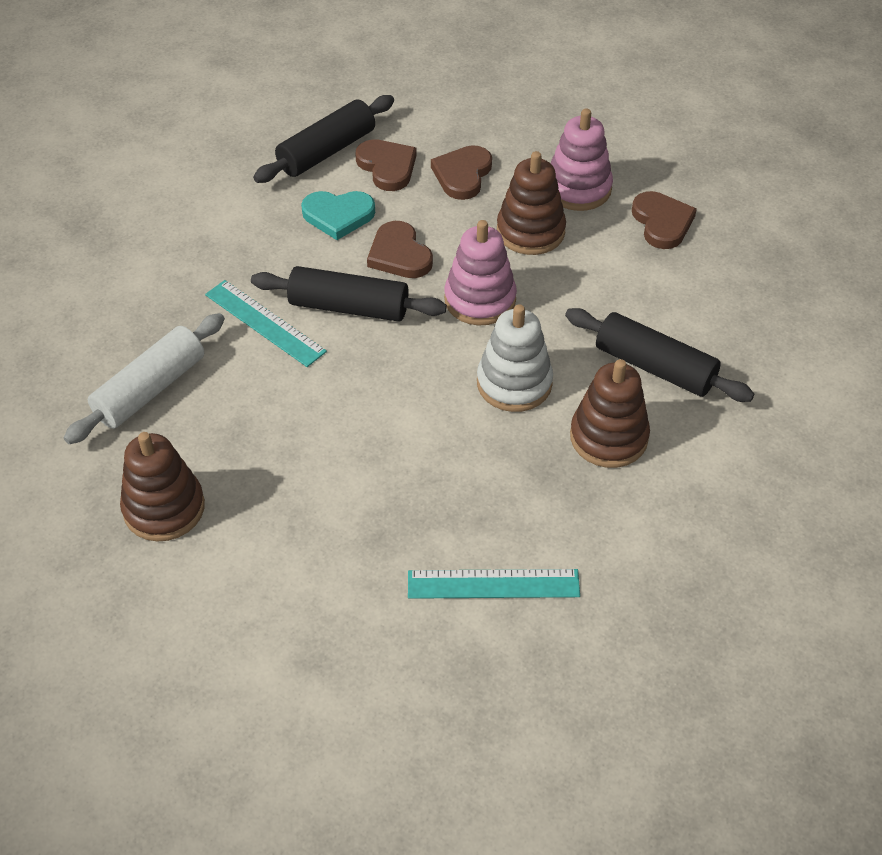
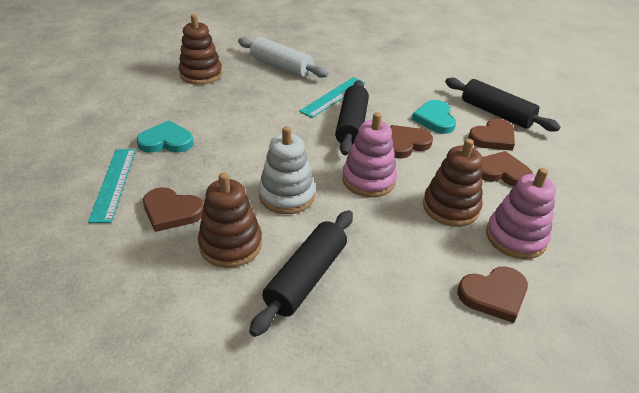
camera: 85 degrees right, 10 degrees down
none -> turquoise heart [137,121,194,153]
none -> brown heart [143,187,204,232]

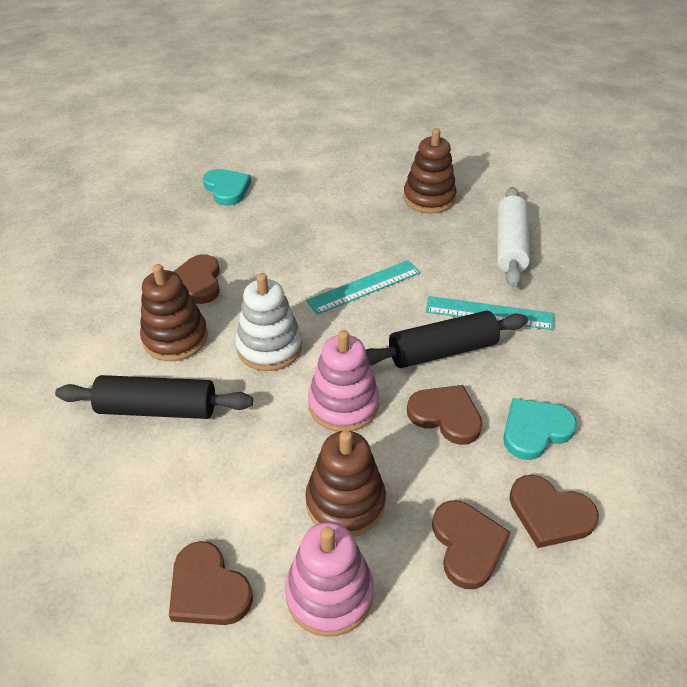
camera: 65 degrees right, 5 degrees up
turquoise ruler [88,149,136,223] -> turquoise ruler moved to [306,260,420,315]
turquoise heart [137,121,194,153] -> turquoise heart moved to [203,169,251,206]
black rolling pin [445,78,561,132] -> none

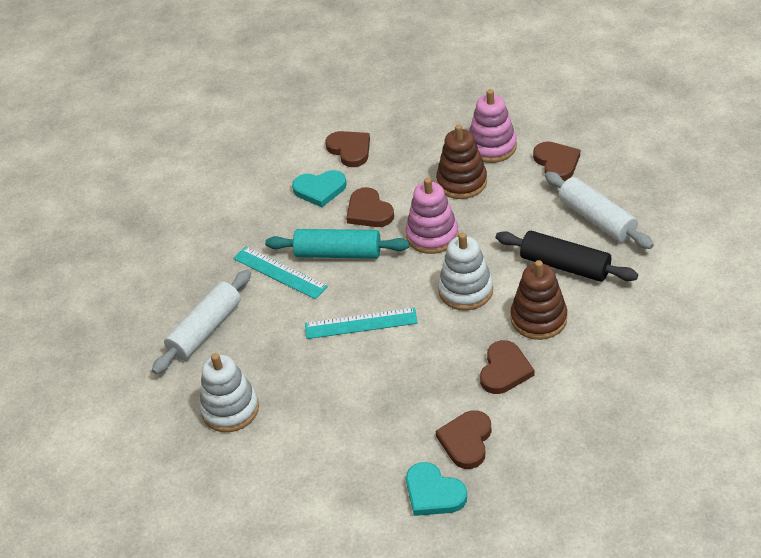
camera: 150 degrees left, 0 degrees up
turquoise heart [203,169,251,206] -> turquoise heart turned 45 degrees counterclockwise [406,462,467,516]
black rolling pin [366,311,528,368] -> turquoise rolling pin [265,229,409,259]
brown stacking toy [403,128,456,213] -> white stacking toy [199,353,259,432]
brown heart [432,500,511,589] -> brown heart moved to [436,410,492,469]
none -> white rolling pin [545,172,654,249]

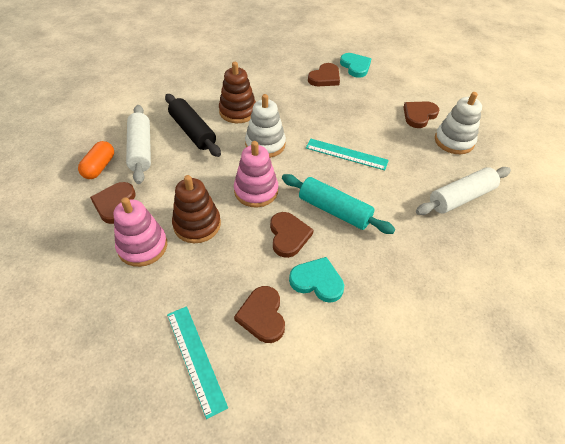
camera: 160 degrees left, 5 degrees up
turquoise ruler [233,246,328,299] -> turquoise ruler moved to [167,306,228,419]
brown heart [480,340,534,394] -> brown heart moved to [403,101,439,128]
none -> orange capsule [78,141,114,179]

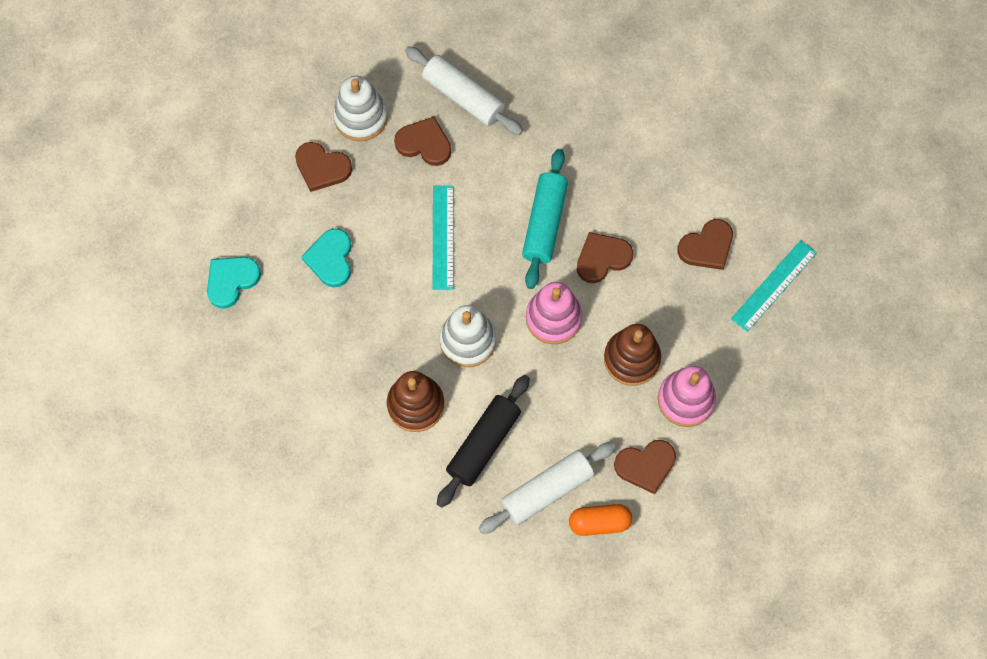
camera: 110 degrees left, 20 degrees up
turquoise heart [289,257,344,303] -> turquoise heart moved to [301,228,351,288]
brown heart [308,63,340,86] -> brown heart moved to [394,117,451,166]

